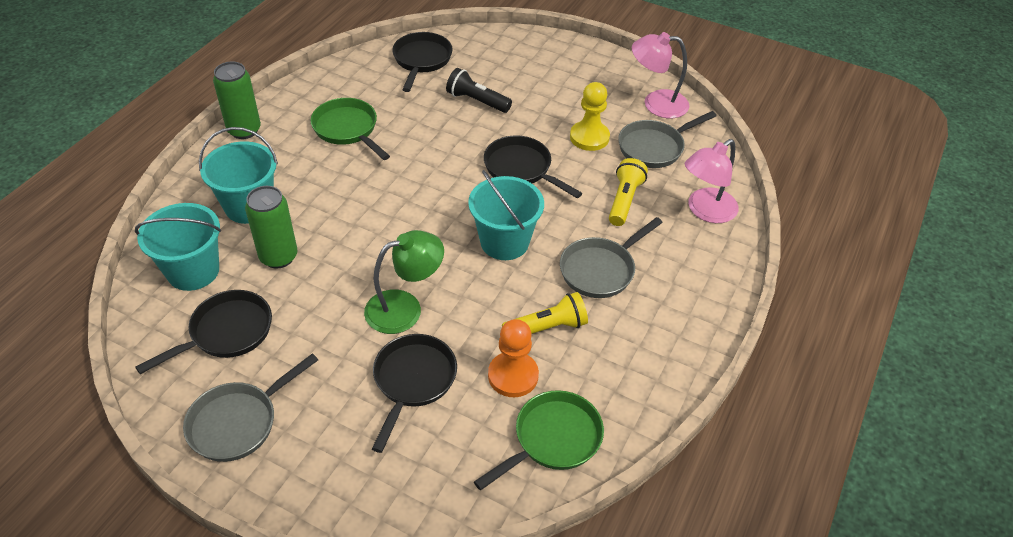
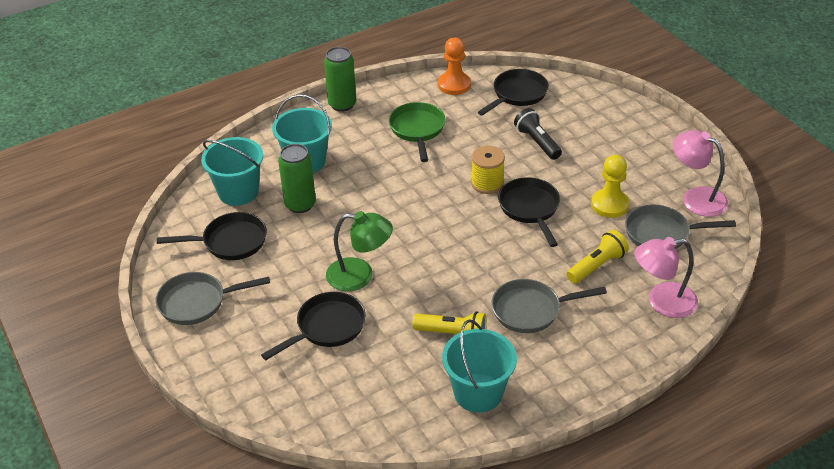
camera: 35 degrees right, 5 degrees down
turquoise bucket [468,170,544,260] -> turquoise bucket moved to [442,319,517,413]
green pan [474,390,604,490] -> none
orange pawn [488,319,539,397] -> orange pawn moved to [438,38,471,95]
none -> yellow spool [471,145,505,194]

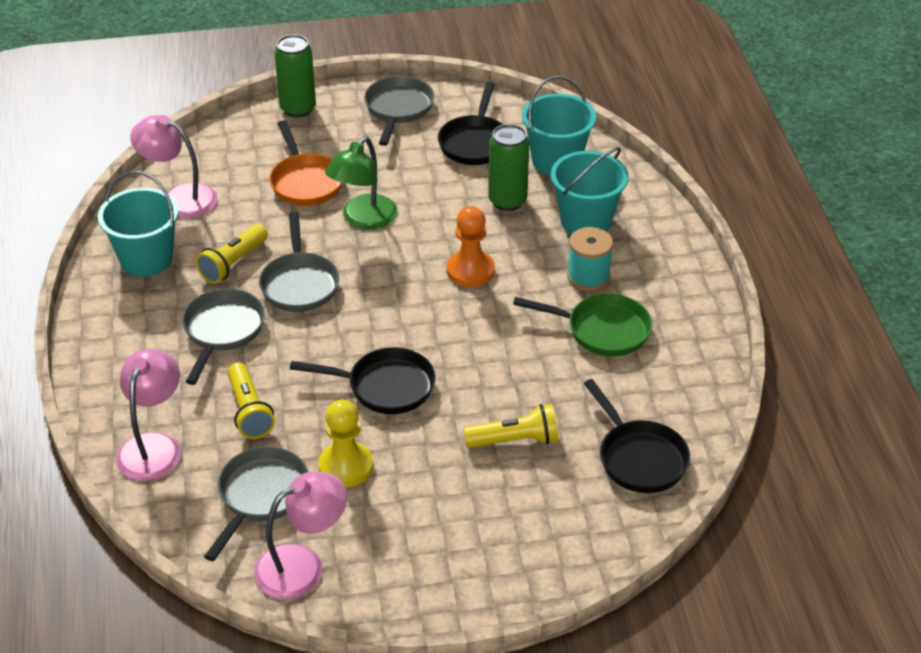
camera: 110 degrees right, 0 degrees up
black pan [261,292,366,360] -> orange pan [269,120,342,206]
green can [324,47,356,112] -> green can moved to [274,34,316,117]
orange pawn [438,38,471,95] -> orange pawn moved to [447,206,495,287]
yellow spool [471,145,505,194] -> none
black flashlight [514,108,562,160] -> yellow flashlight [463,404,558,448]
none -> pink lamp [130,115,218,218]
none -> grey pan [259,212,339,312]
none -> turquoise spool [567,227,613,291]

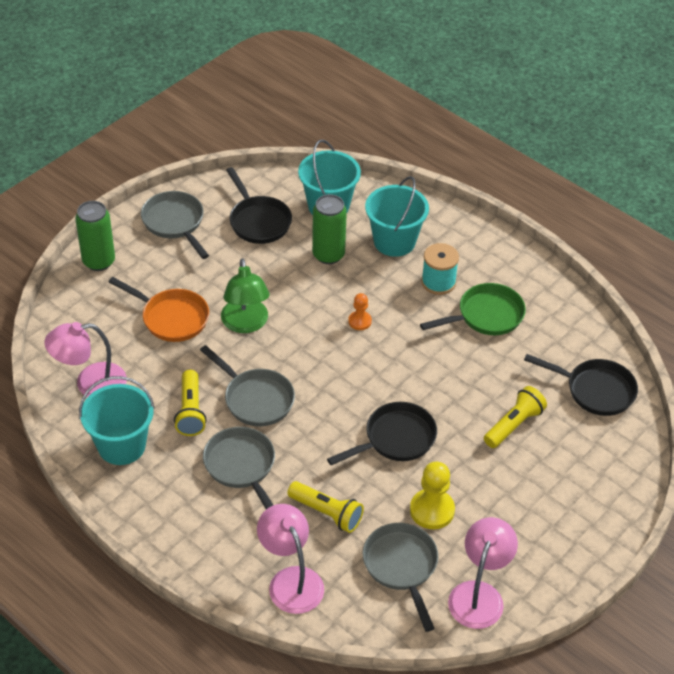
camera: 40 degrees left, 5 degrees up
orange pawn [447,206,495,287] -> orange pawn [348,293,372,330], size x0.58

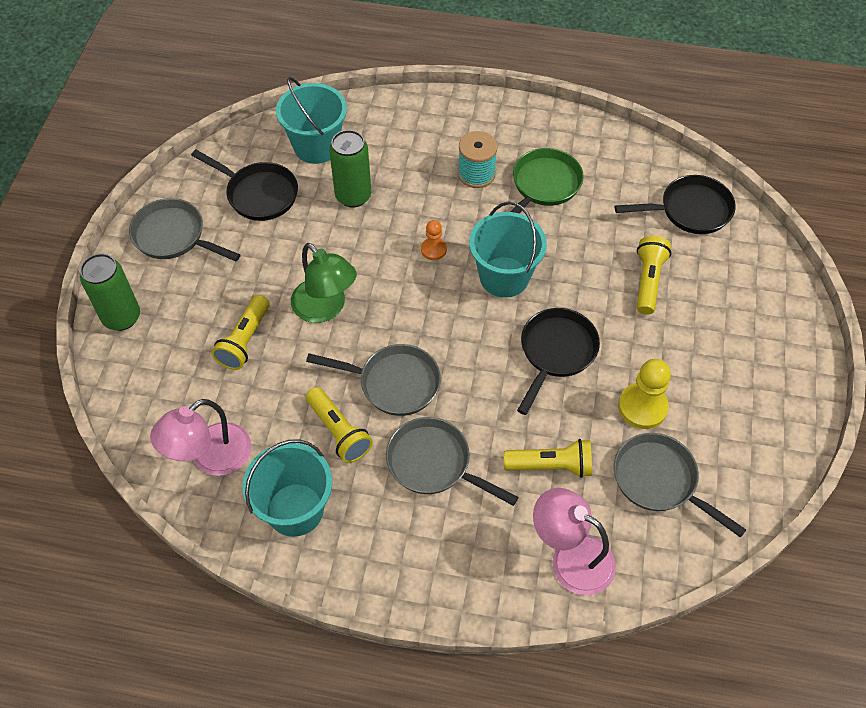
camera: 30 degrees left, 10 degrees up
orange pan [109,277,209,342] -> yellow flashlight [212,295,270,370]
turquoise bucket [365,176,429,257] -> turquoise bucket moved to [469,202,547,298]
pink lamp [448,517,518,629] -> none

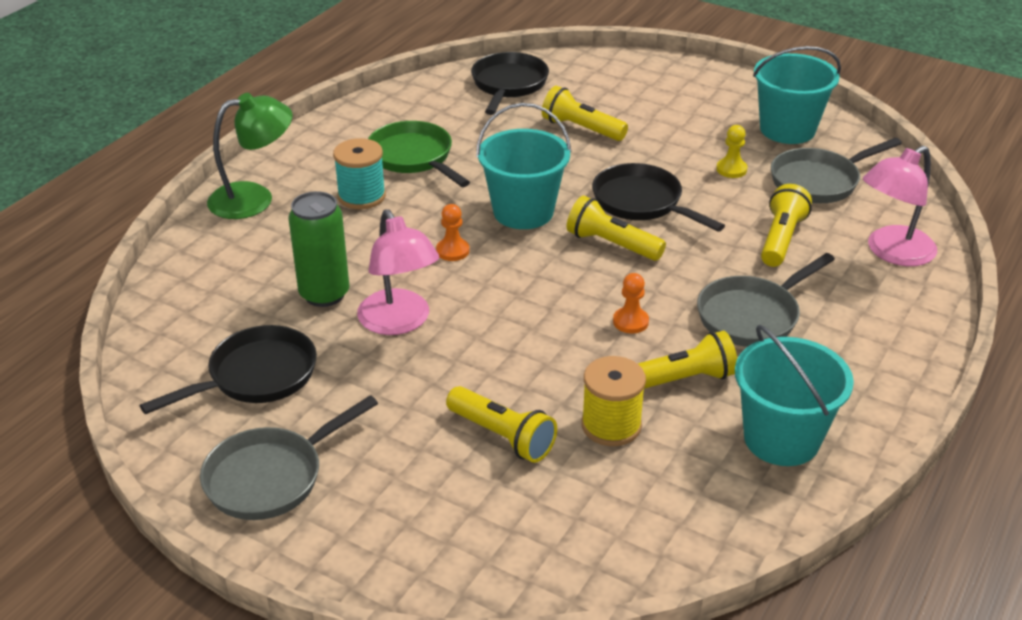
camera: 70 degrees left, 20 degrees down
green can [80,254,140,331] -> none
pink lamp [150,399,251,476] -> pink lamp moved to [357,209,439,335]
turquoise bucket [276,77,347,164] -> turquoise bucket moved to [753,46,841,144]
green lamp [291,243,357,323] -> green lamp moved to [207,93,293,219]
grey pan [306,344,441,416] -> orange pawn [613,273,649,334]
yellow pawn [618,359,671,429] -> yellow pawn [716,125,747,178], size x0.58
none -> yellow flashlight [567,196,666,261]
none -> yellow spool [581,356,646,446]

